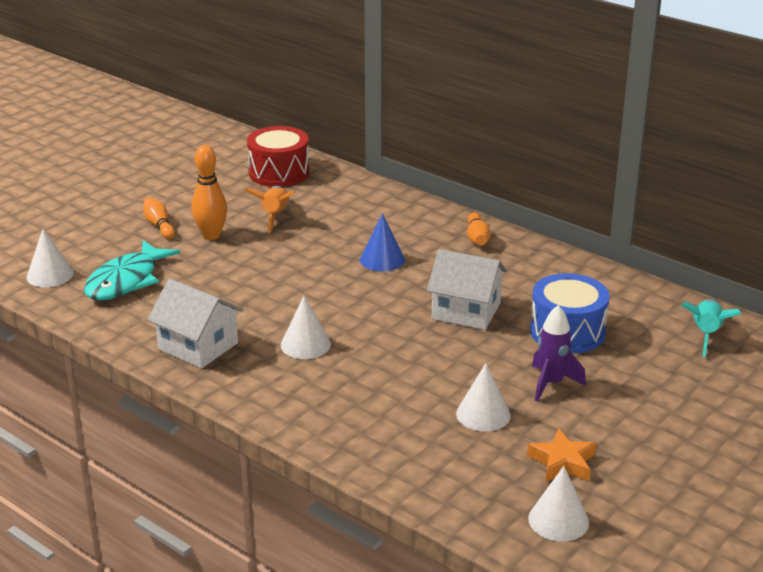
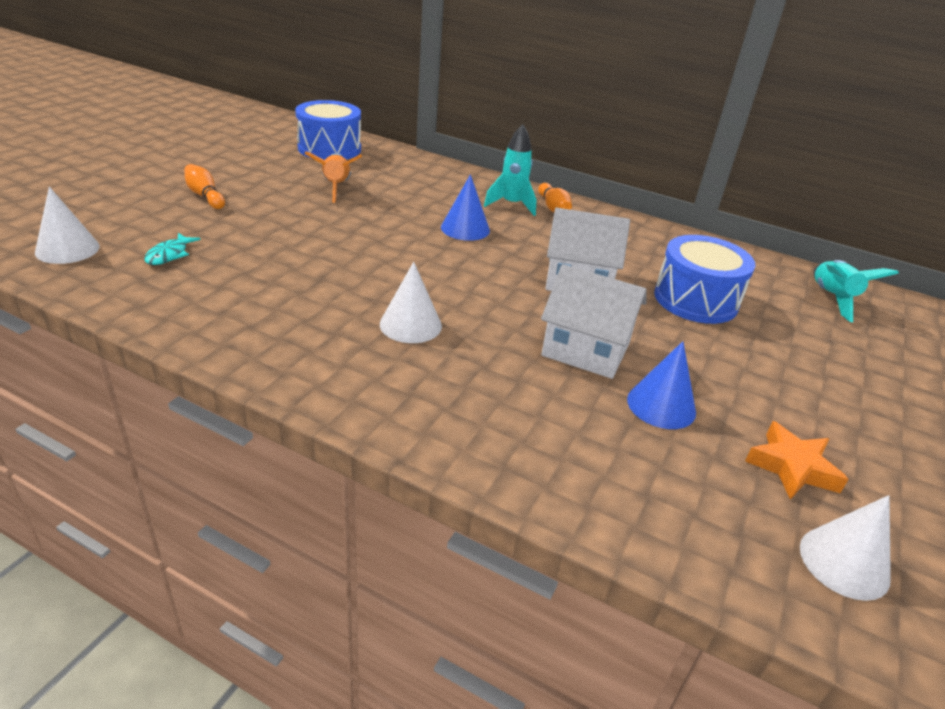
camera: 15 degrees left, 5 degrees up
turquoise fish [84,240,180,300] -> turquoise fish [144,233,201,265], size x0.46
white house [147,279,243,368] -> white house moved to [541,264,647,379]
orange bowling pin [191,145,227,240] -> none
red drum [247,126,310,187] -> blue drum [295,100,361,160]
white cone [456,363,510,432] -> blue cone [627,341,696,429]
purple rocket [532,305,586,402] -> none
none -> turquoise rocket [484,124,537,216]

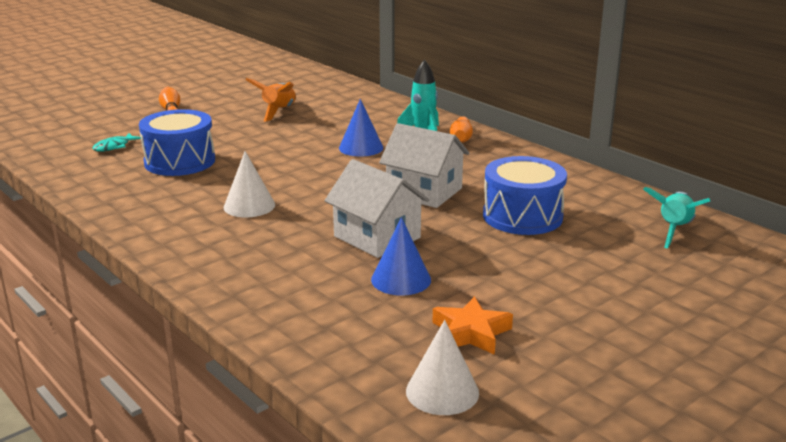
camera: 25 degrees right, 10 degrees down
white cone [35,187,99,264] -> none
blue drum [295,100,361,160] -> blue drum moved to [139,109,215,176]

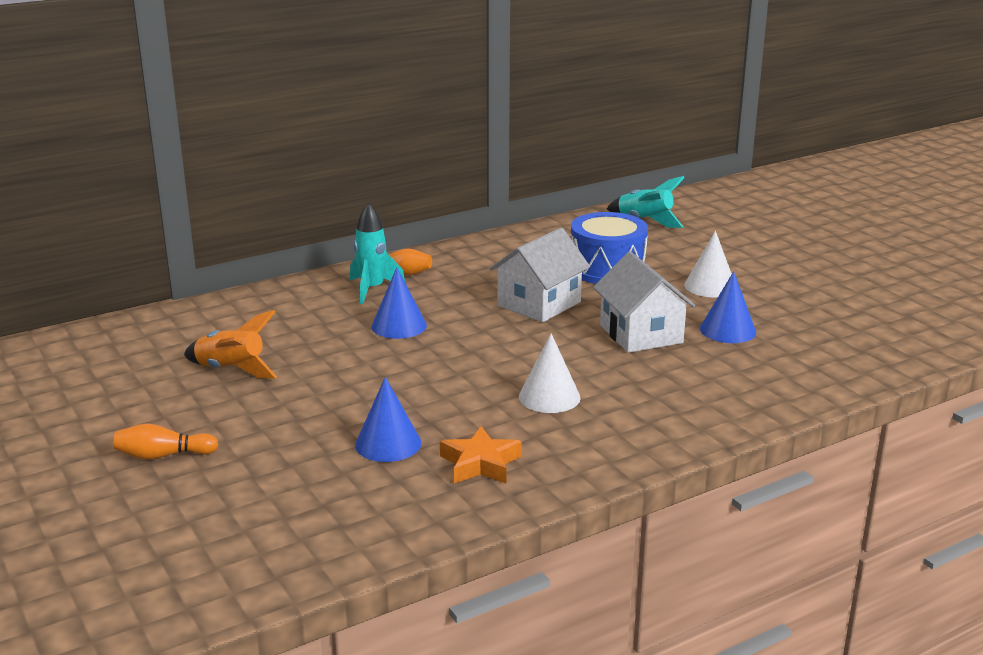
camera: 80 degrees left, 0 degrees up
turquoise fish [92,133,141,152] -> none
blue drum [139,109,215,176] -> blue cone [355,377,421,462]
white house [324,159,429,258] -> white house turned 75 degrees counterclockwise [593,251,695,353]
white cone [406,320,479,415] -> white cone moved to [684,231,732,298]
orange star [433,296,513,355] -> orange star moved to [440,426,522,483]

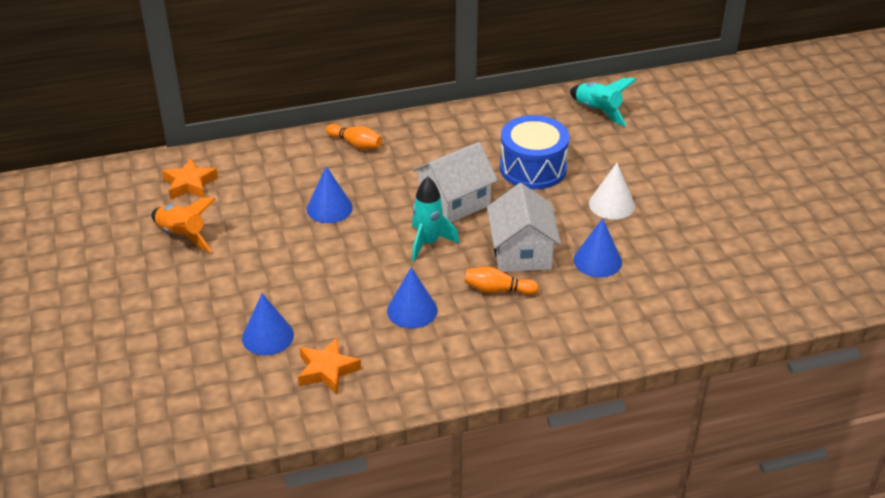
camera: 15 degrees right, 15 degrees up
orange bowling pin [114,424,219,459] -> orange bowling pin moved to [464,266,539,295]
turquoise rocket [350,202,405,304] -> turquoise rocket moved to [412,177,459,262]
white cone [519,333,581,413] -> blue cone [387,267,437,329]
none -> orange star [162,158,218,200]

